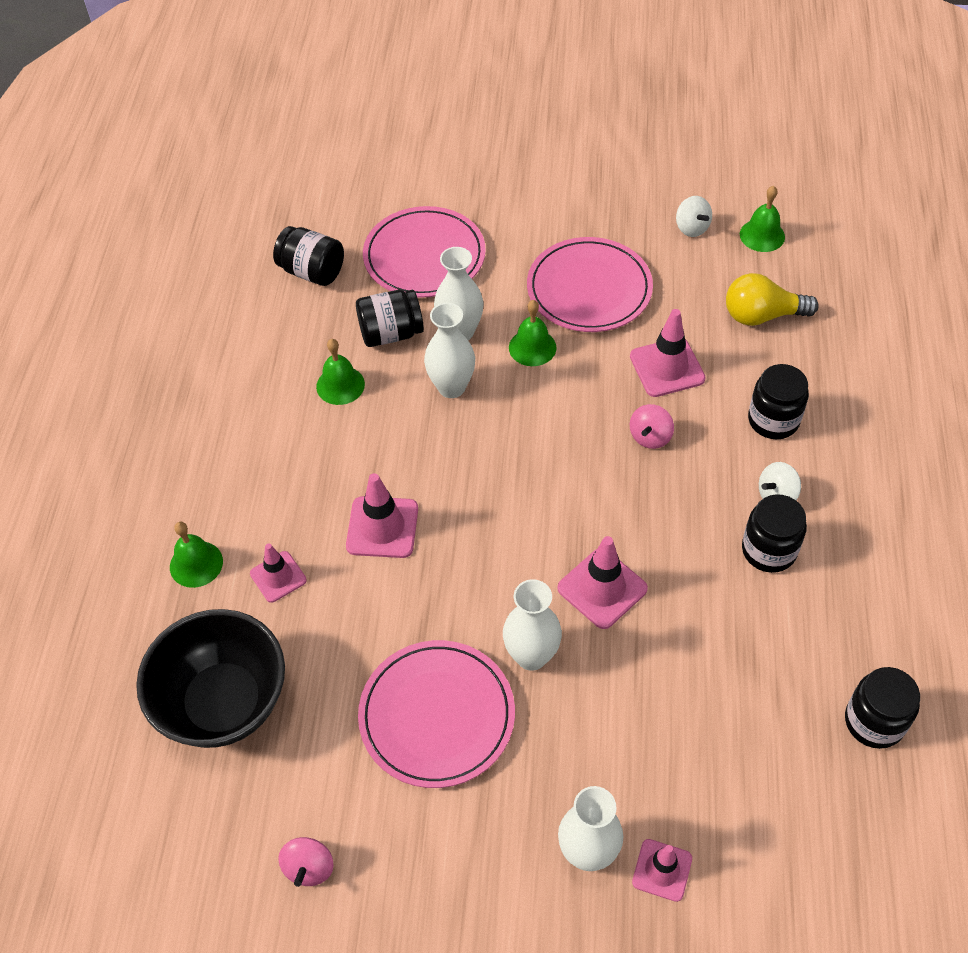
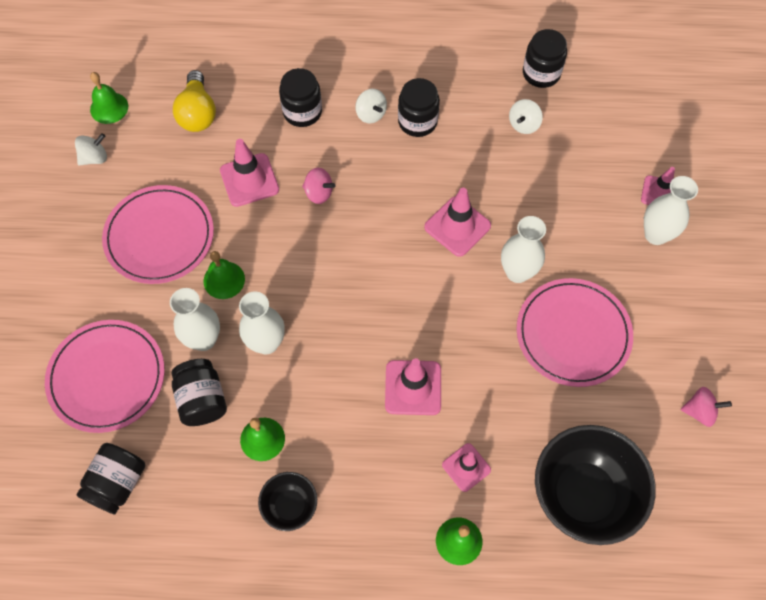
camera: 95 degrees left, 10 degrees up
none -> black bowl [258,472,317,531]
none -> white spinning top [509,99,543,134]

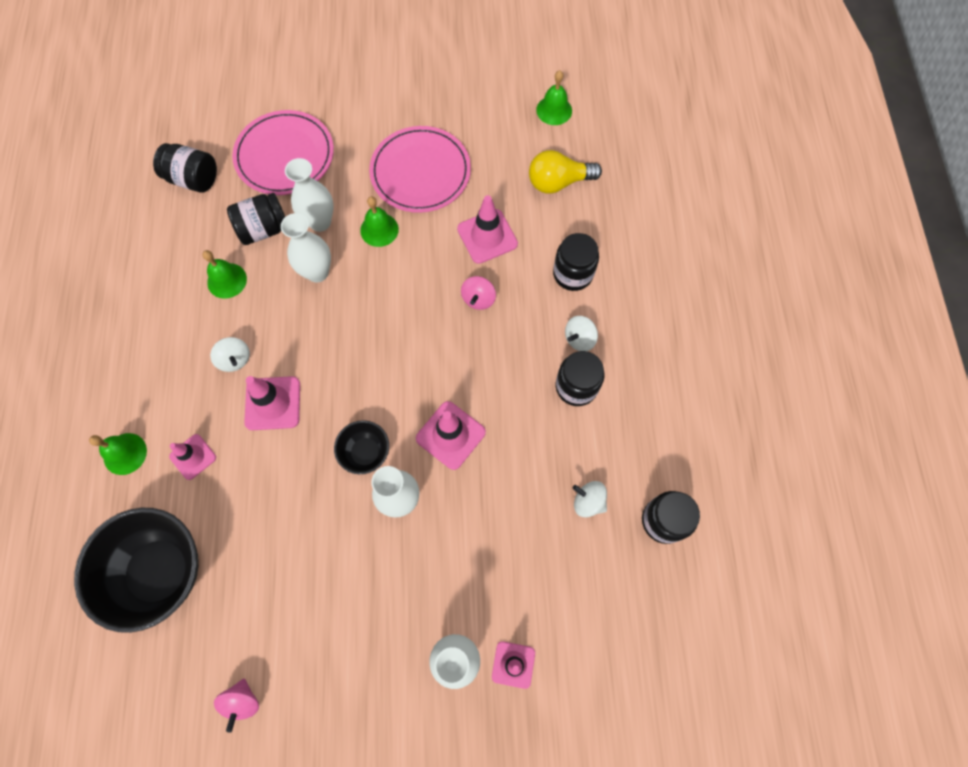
camera: 85 degrees right, 5 degrees up
white spinning top [75,133,107,166] -> white spinning top moved to [210,337,250,372]
black bowl [258,472,317,531] -> black bowl moved to [334,420,389,474]
pink plate [516,278,633,387] -> none

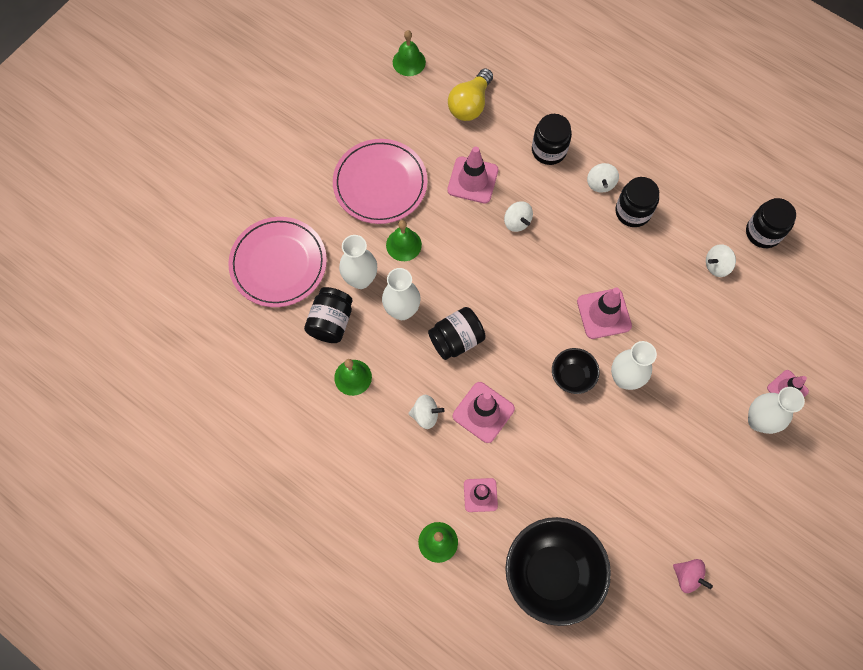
camera: 50 degrees left, 0 degrees up
black jar [153,143,217,193] -> black jar moved to [428,307,486,360]
pink spinning top [461,276,496,310] -> white spinning top [504,201,533,232]

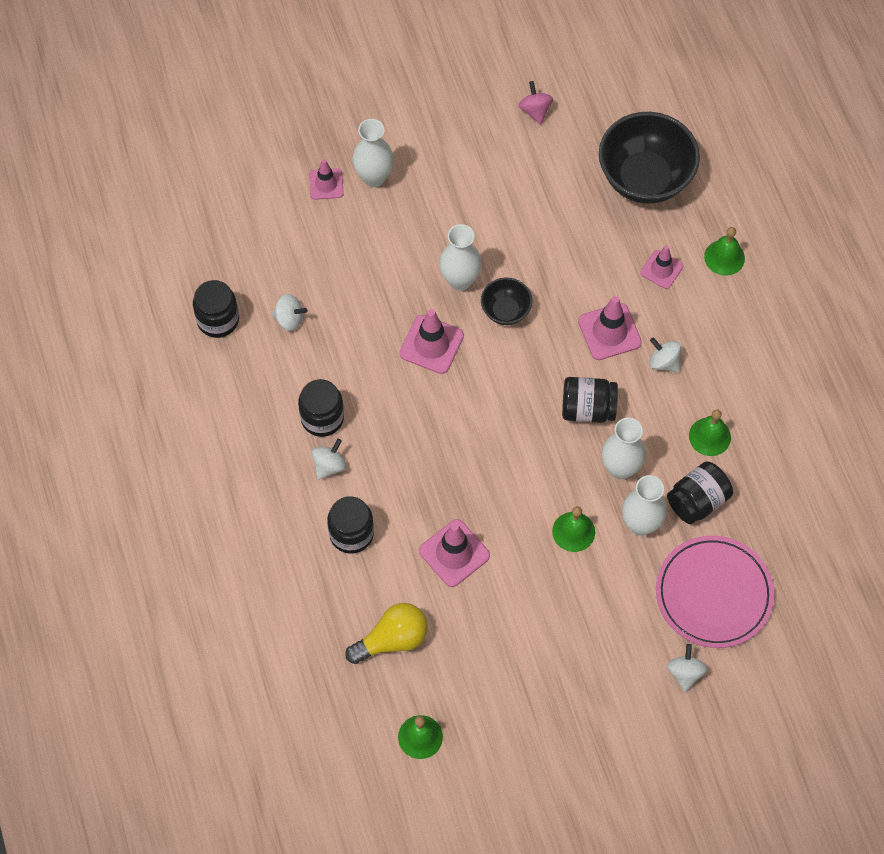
camera: 145 degrees left, 5 degrees down
pink plate [333,139,427,224] -> none
white spinning top [504,201,533,232] -> white spinning top moved to [667,644,707,692]

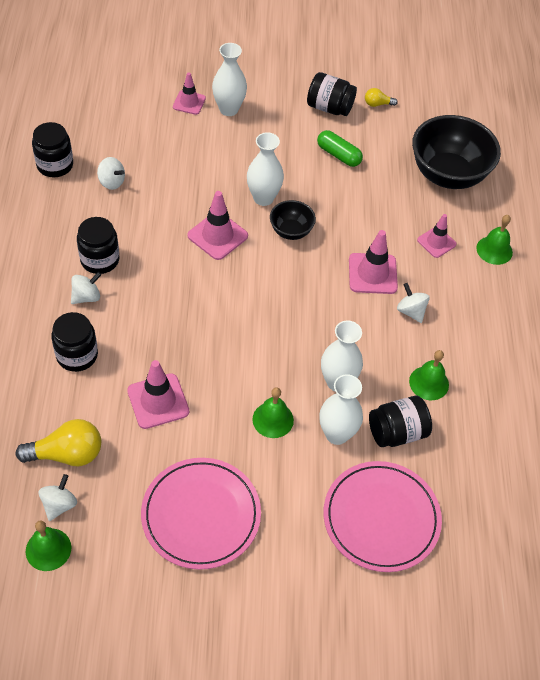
camera: 15 degrees right, 10 degrees down
pink spinning top [519,81,553,125] -> yellow light bulb [365,88,398,107]
black jar [562,377,618,423] -> black jar moved to [307,72,357,116]
white spinning top [667,644,707,692] -> white spinning top moved to [39,474,77,521]
none -> pink plate [141,458,261,570]
none -> green capsule [317,130,363,167]

